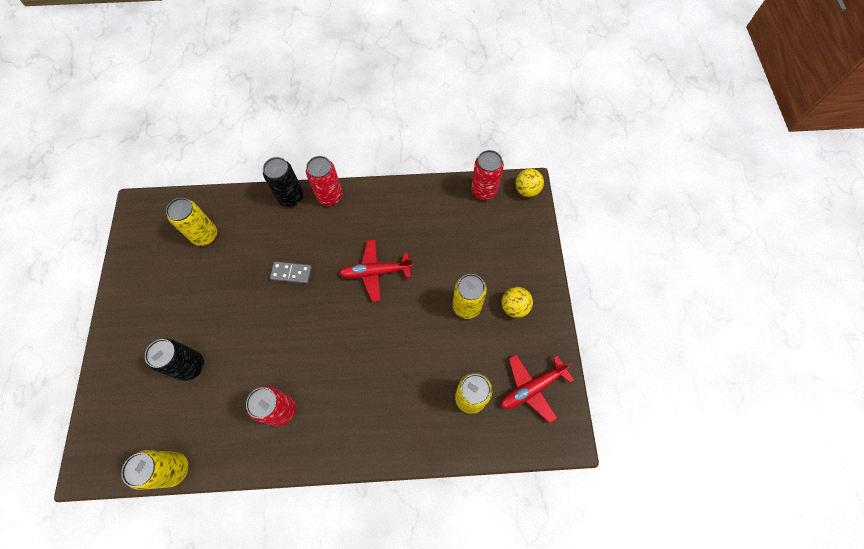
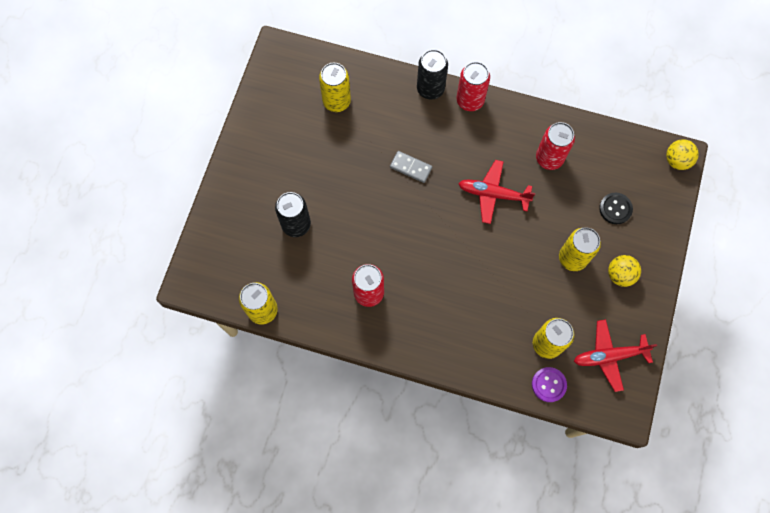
camera: 20 degrees right, 5 degrees up
red can [471,150,504,200] -> red can moved to [536,122,575,170]
none -> purple button [532,367,567,402]
none -> black button [599,193,633,224]

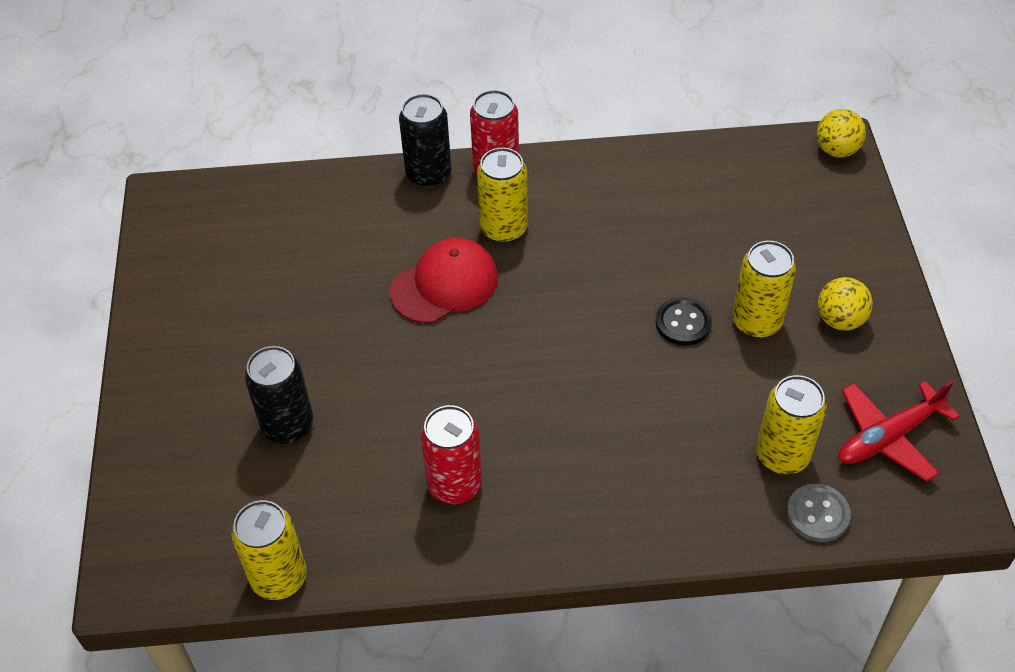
camera: 20 degrees left, 20 degrees down
yellow can [319,63,351,112] -> yellow can moved to [477,147,528,243]
grey domino [390,151,432,183] -> red cap [390,238,498,323]
red plane [458,160,535,224] -> none
purple button [532,367,567,402] -> grey button [787,484,851,542]
red can [536,122,575,170] -> none
black button [599,193,633,224] -> black button moved to [655,297,712,346]

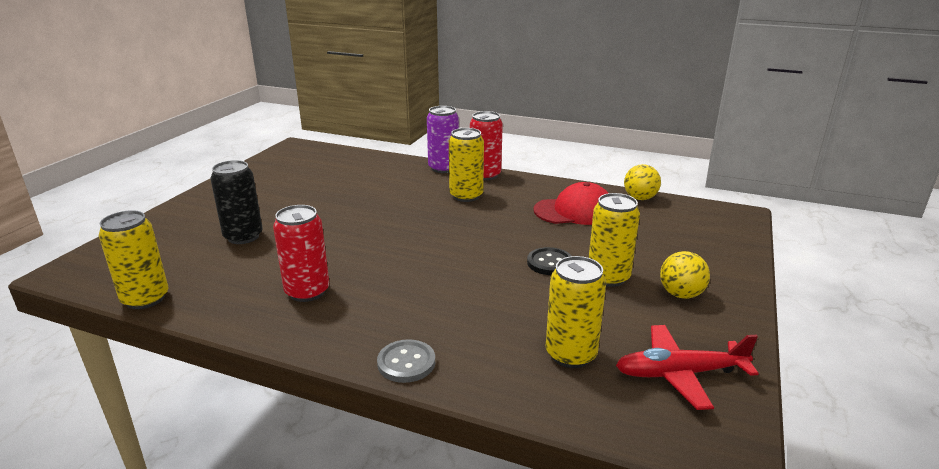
camera: 25 degrees right, 25 degrees down
red cap [390,238,498,323] -> red cap moved to [533,182,608,225]
black can [399,94,451,188] -> purple can [427,106,459,173]
grey button [787,484,851,542] -> grey button moved to [377,339,435,383]
yellow ball [817,109,866,157] -> yellow ball moved to [624,164,661,200]

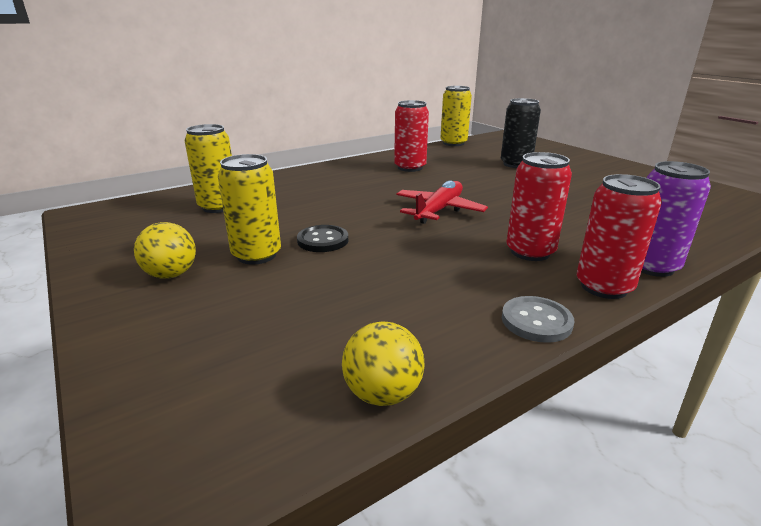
camera: 125 degrees right, 0 degrees up
grey button [377,339,435,383] -> grey button moved to [502,296,574,343]
yellow can [449,128,484,202] -> red can [506,152,572,261]
red cap [533,182,608,225] -> none
red plane [616,325,759,410] -> red plane moved to [396,181,488,224]

